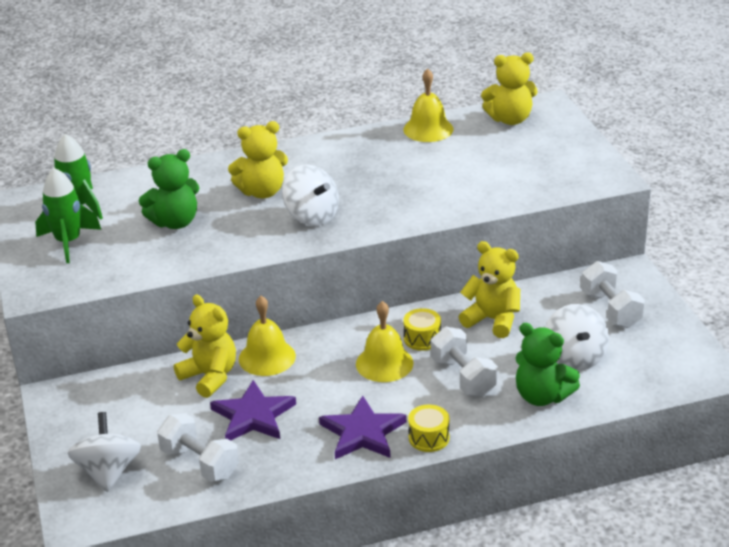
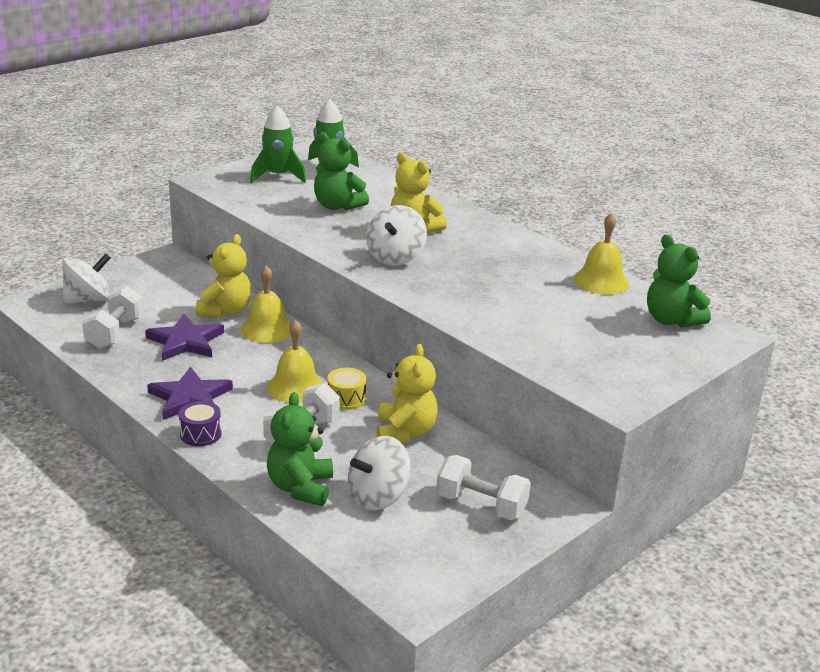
camera: 60 degrees right, 5 degrees down
yellow drum [408,405,449,452] -> purple drum [179,401,221,447]
yellow teddy bear [481,53,537,125] -> green teddy bear [647,234,711,328]
white dumbbell [581,261,645,328] -> white dumbbell turned 75 degrees clockwise [436,455,531,520]

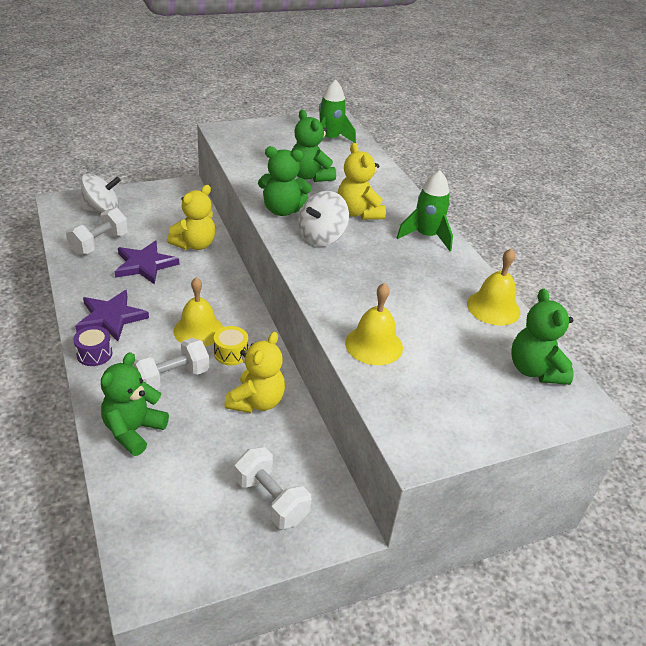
camera: 20 degrees right, 10 degrees up
yellow bell [241,265,291,343] -> yellow bell moved to [345,283,403,365]
green rocket [250,105,306,183] -> green rocket moved to [397,170,453,251]
white spinning top [348,436,411,510] -> none
none -> green teddy bear [258,146,311,216]

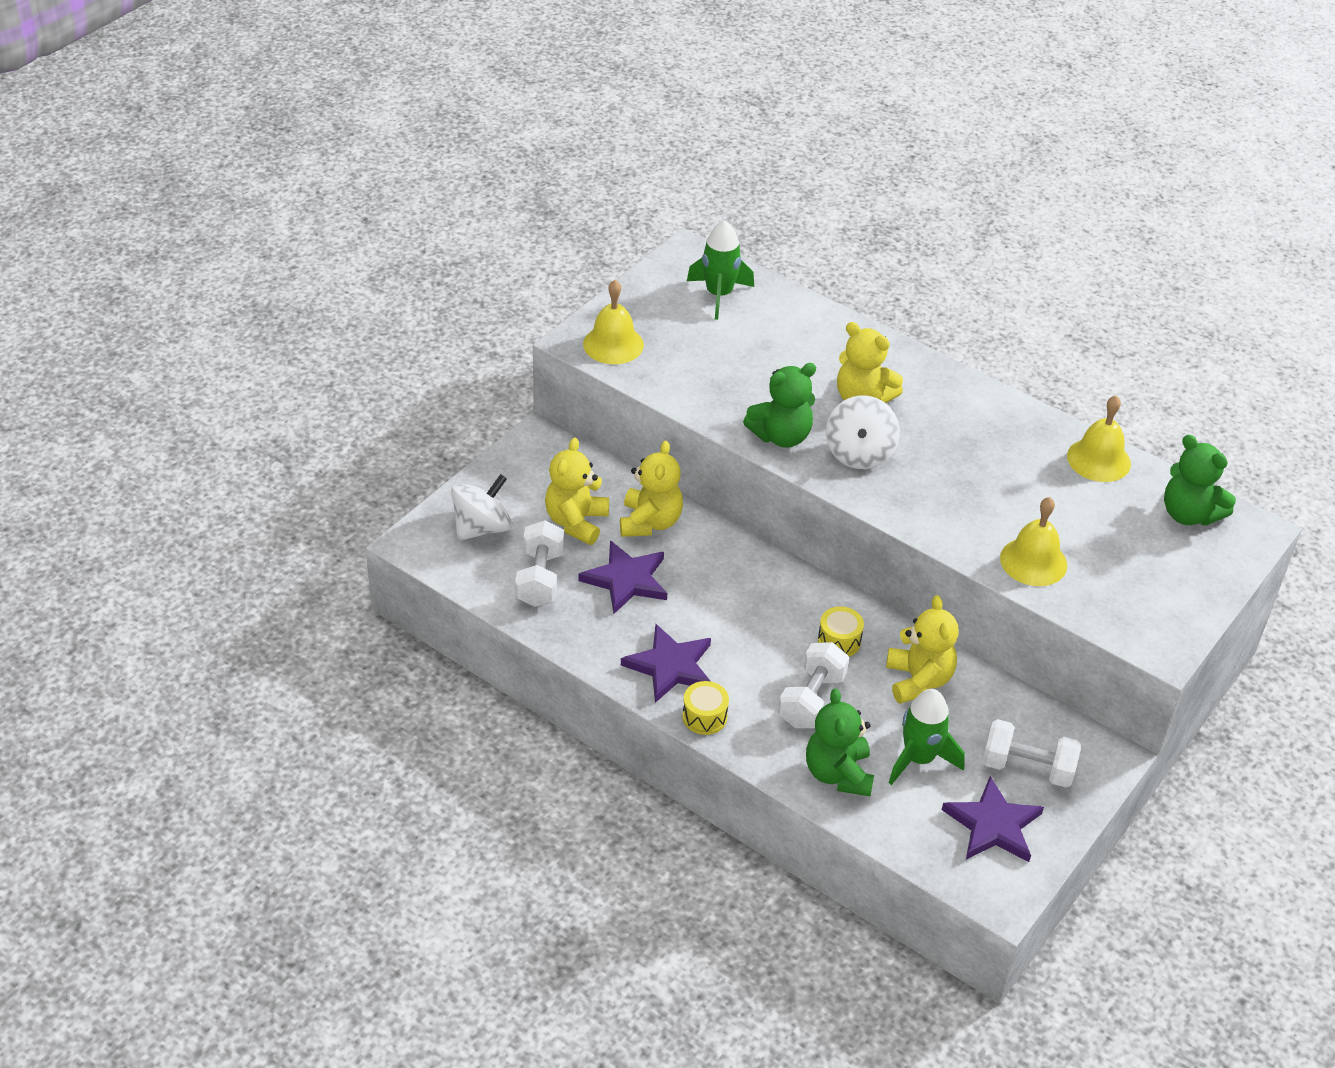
camera: 30 degrees left, 5 degrees up
purple drum [73,326,113,366] -> yellow drum [682,681,729,735]
yellow bell [173,277,223,347] -> yellow bell moved to [583,280,644,364]
green teddy bear [292,110,336,182] -> none
green rocket [397,170,453,251] -> green rocket moved to [889,689,965,785]
none -> yellow teddy bear [545,438,609,545]
none -> purple star [942,776,1044,862]

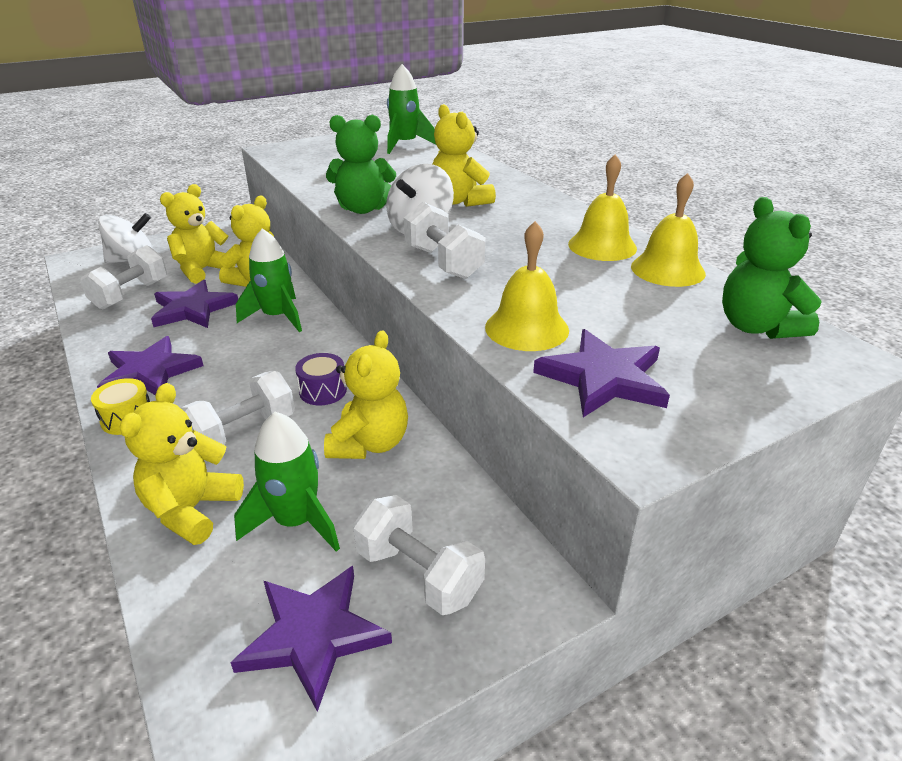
camera: 25 degrees right, 10 degrees down
yellow bell [583,280,644,364] -> yellow bell moved to [568,154,637,261]
green teddy bear [806,688,874,796] -> yellow teddy bear [120,383,244,545]
yellow drum [818,606,864,656] -> purple drum [295,353,347,405]
none -> green rocket [236,228,302,332]
none -> white dumbbell [404,202,486,279]
none -> purple star [533,329,670,417]

